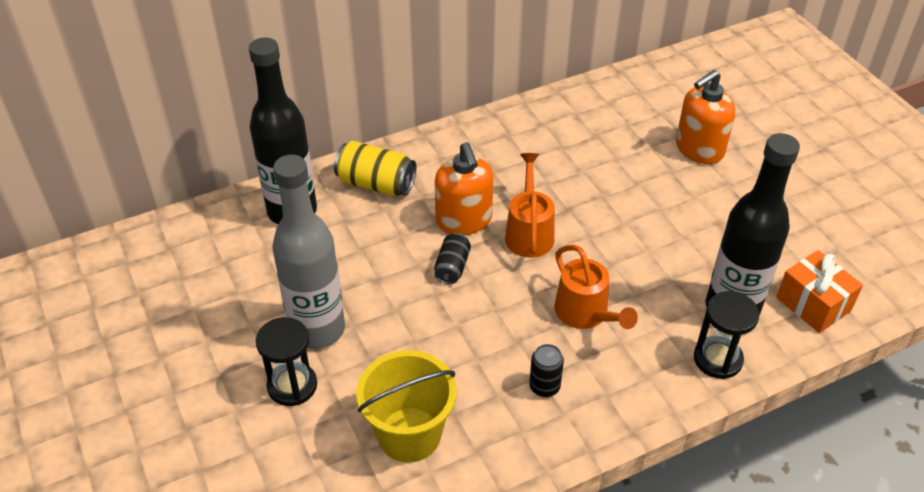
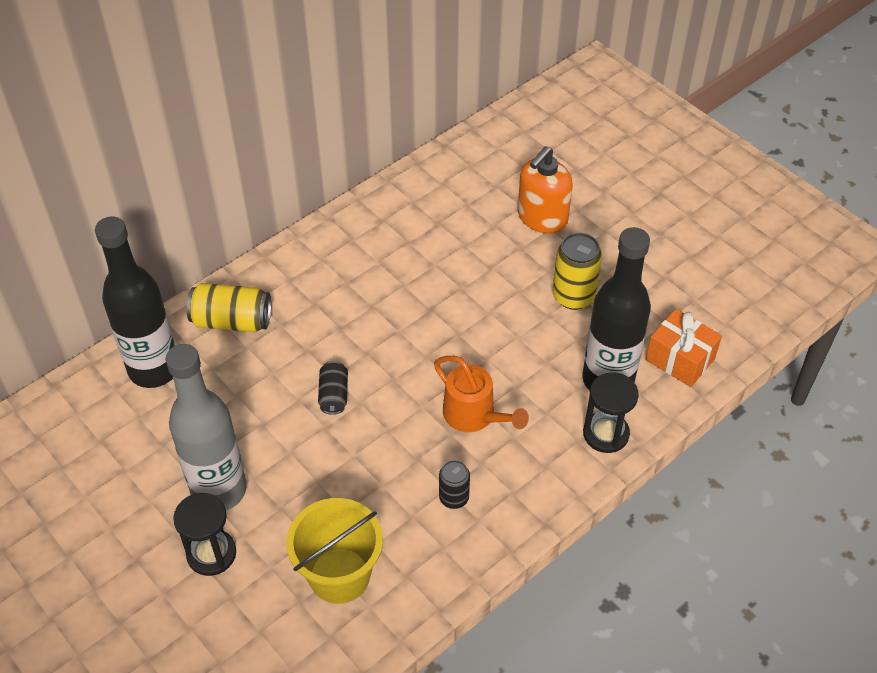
camera: 15 degrees left, 5 degrees up
orange soap dispenser [435,142,494,235] -> none
orange watering can [505,153,555,258] -> none
none -> yellow can [553,233,602,310]

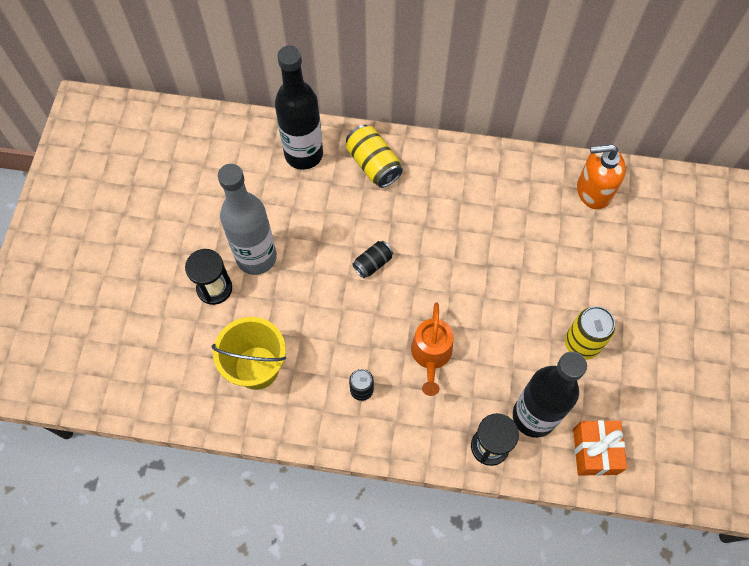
camera: 50 degrees right, 15 degrees up
orange soap dispenser [518,146,573,233] -> orange soap dispenser moved to [577,144,626,209]

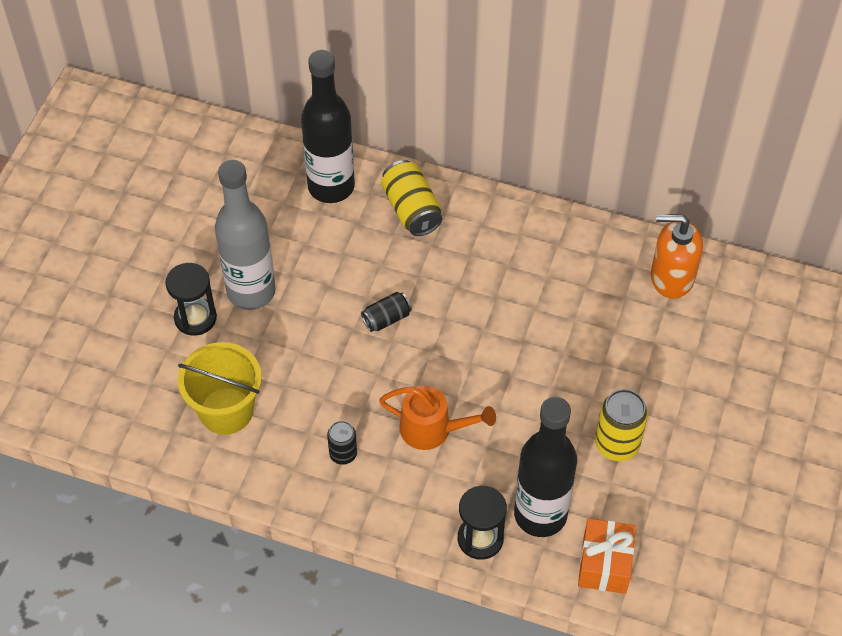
camera: 10 degrees right, 10 degrees down
orange watering can [411,302,453,396] -> orange watering can turned 90 degrees counterclockwise [379,386,496,450]

